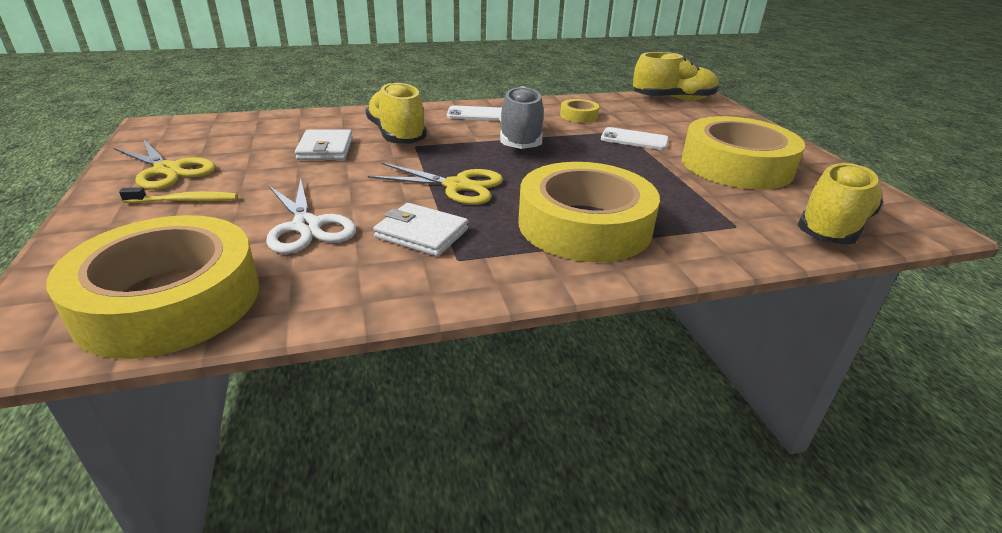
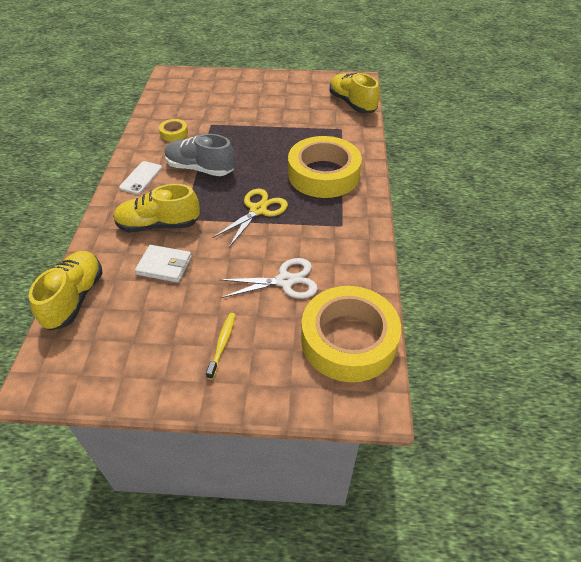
camera: 70 degrees left, 15 degrees up
yellow scissors [113,139,216,190] -> none
white wallet [373,203,468,256] -> none
white phone [601,127,669,150] -> none
yellow shoe [633,52,719,100] -> yellow shoe moved to [29,251,102,331]
yellow tape [682,116,805,189] -> none

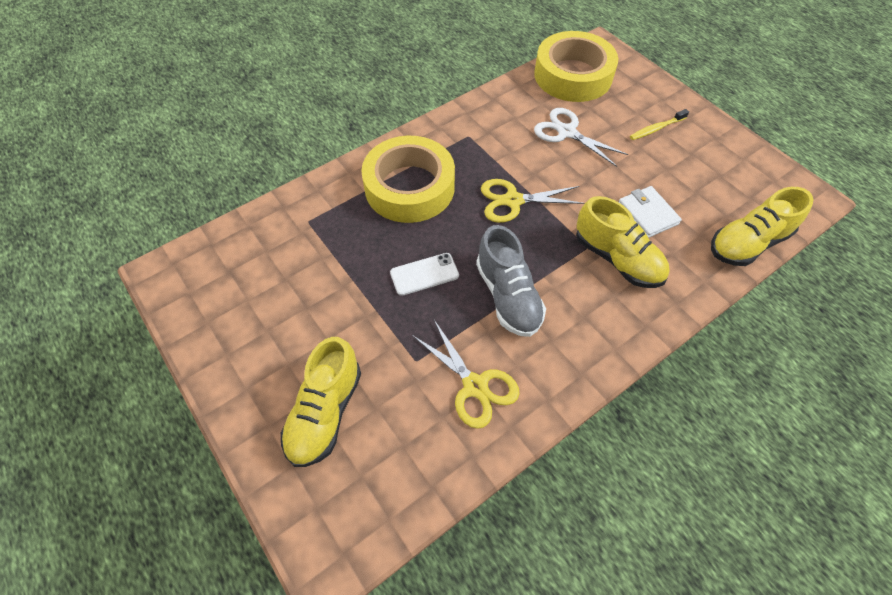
camera: 130 degrees left, 10 degrees up
white phone [119,161,162,194] -> white phone moved to [390,253,459,296]
yellow tape [159,119,188,142] -> yellow scissors [412,320,520,429]
yellow shoe [330,73,380,113] -> yellow shoe moved to [281,337,361,467]

